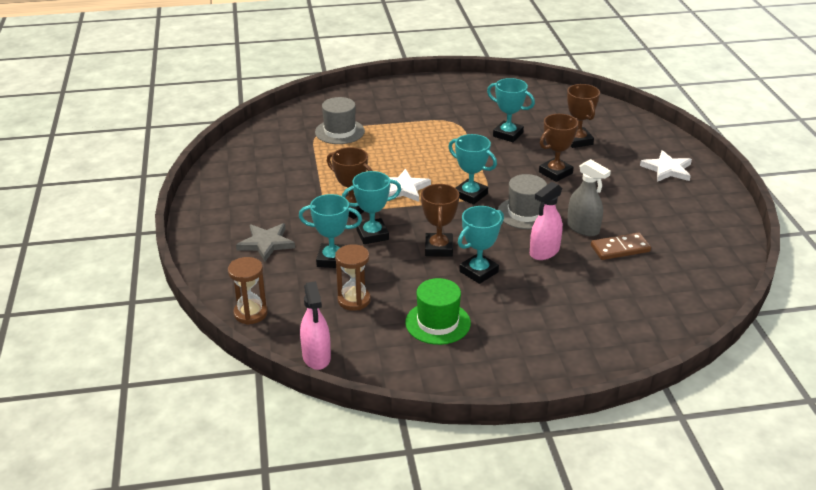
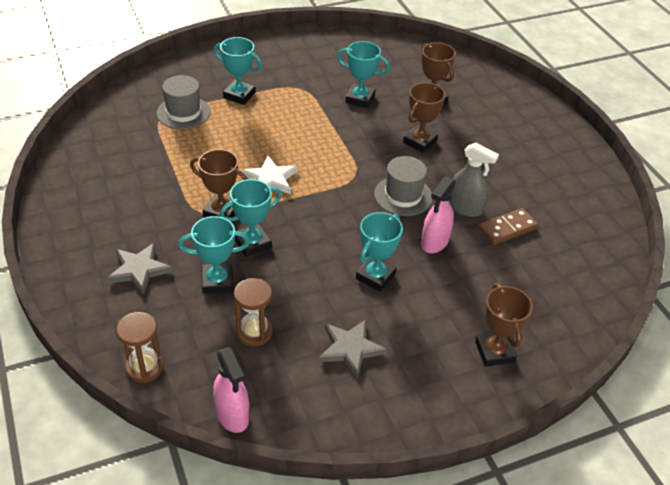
camera: 15 degrees left, 10 degrees up
green hat [405,278,471,345] -> grey star [319,319,387,379]
brown trophy [421,184,459,257] -> brown trophy moved to [475,283,533,367]
turquoise trophy [448,134,497,205] -> turquoise trophy moved to [213,37,262,105]
white star [640,150,692,182] -> none

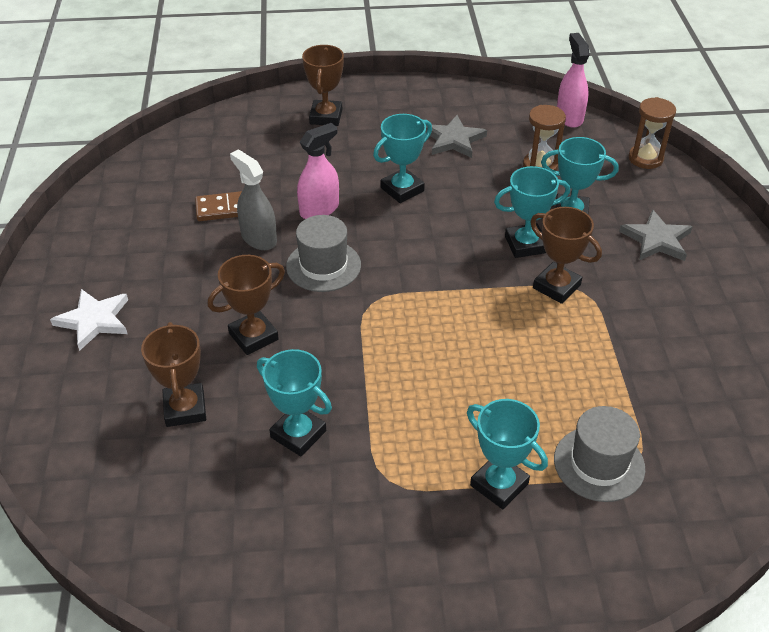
camera: 160 degrees left, 0 degrees up
white star [241,155,298,194] -> white star moved to [50,289,128,351]

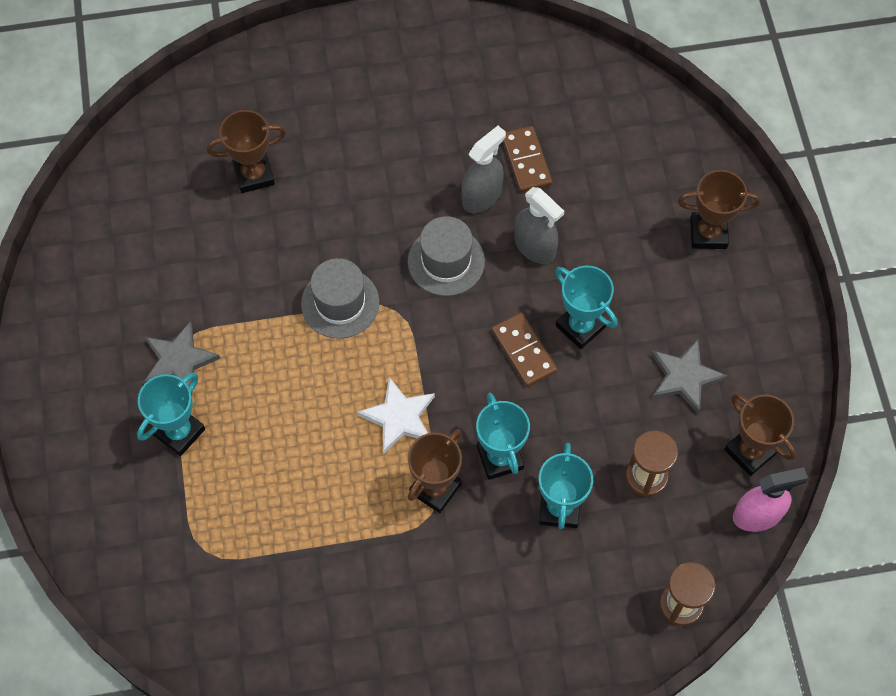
camera: 85 degrees right, 20 degrees up
white star [50,289,128,351] -> white star moved to [357,377,435,454]
brown trophy [208,255,285,355] -> brown trophy moved to [724,393,796,476]
turquoise trophy [257,349,332,456] -> none
pink spray bottle [297,123,339,219] -> grey spray bottle [514,187,564,264]
grey hat [554,406,645,502] -> grey hat moved to [301,258,379,339]
grey star [619,209,692,261] -> grey star moved to [144,321,221,395]
none -> brown domino [492,313,557,387]

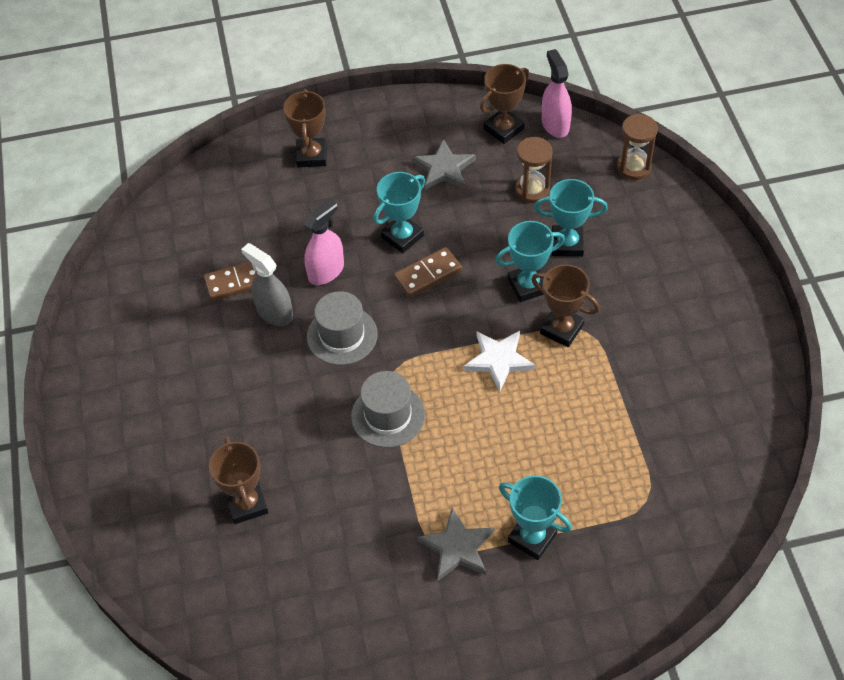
camera: 90 degrees left, 10 degrees down
grey spray bottle [514,187,564,264] -> pink spray bottle [304,199,344,285]

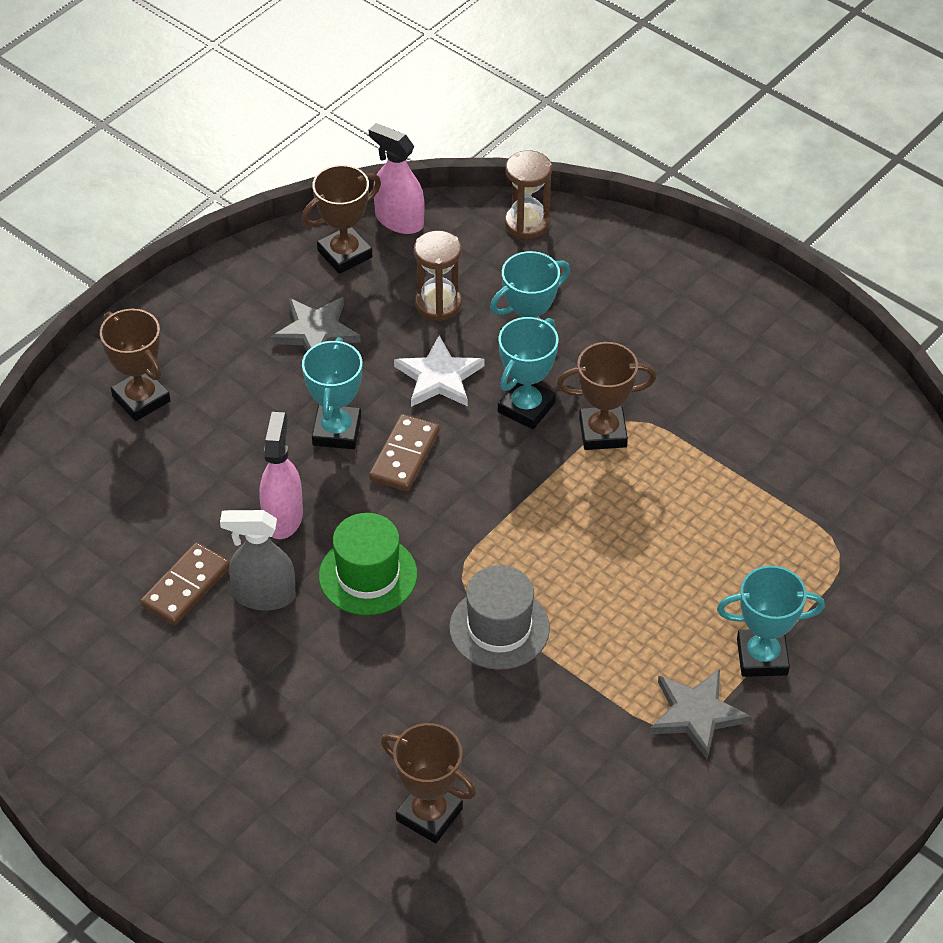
camera: 40 degrees left, 5 degrees down
grey hat [307,291,378,365] -> green hat [319,513,417,615]
white star [463,331,535,392] -> white star moved to [394,335,485,407]
brown trophy [480,64,529,144] -> brown trophy turned 45 degrees clockwise [302,165,381,274]

